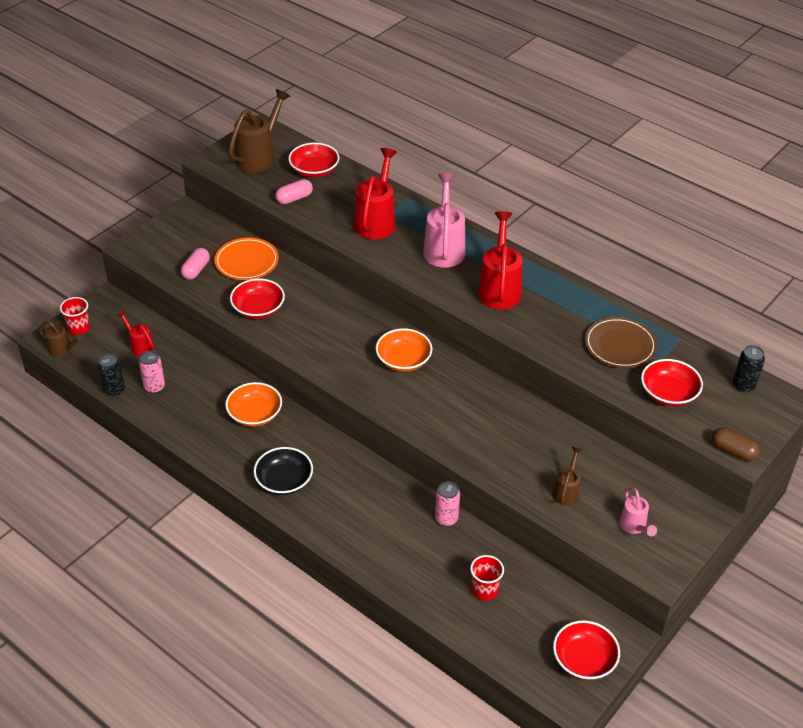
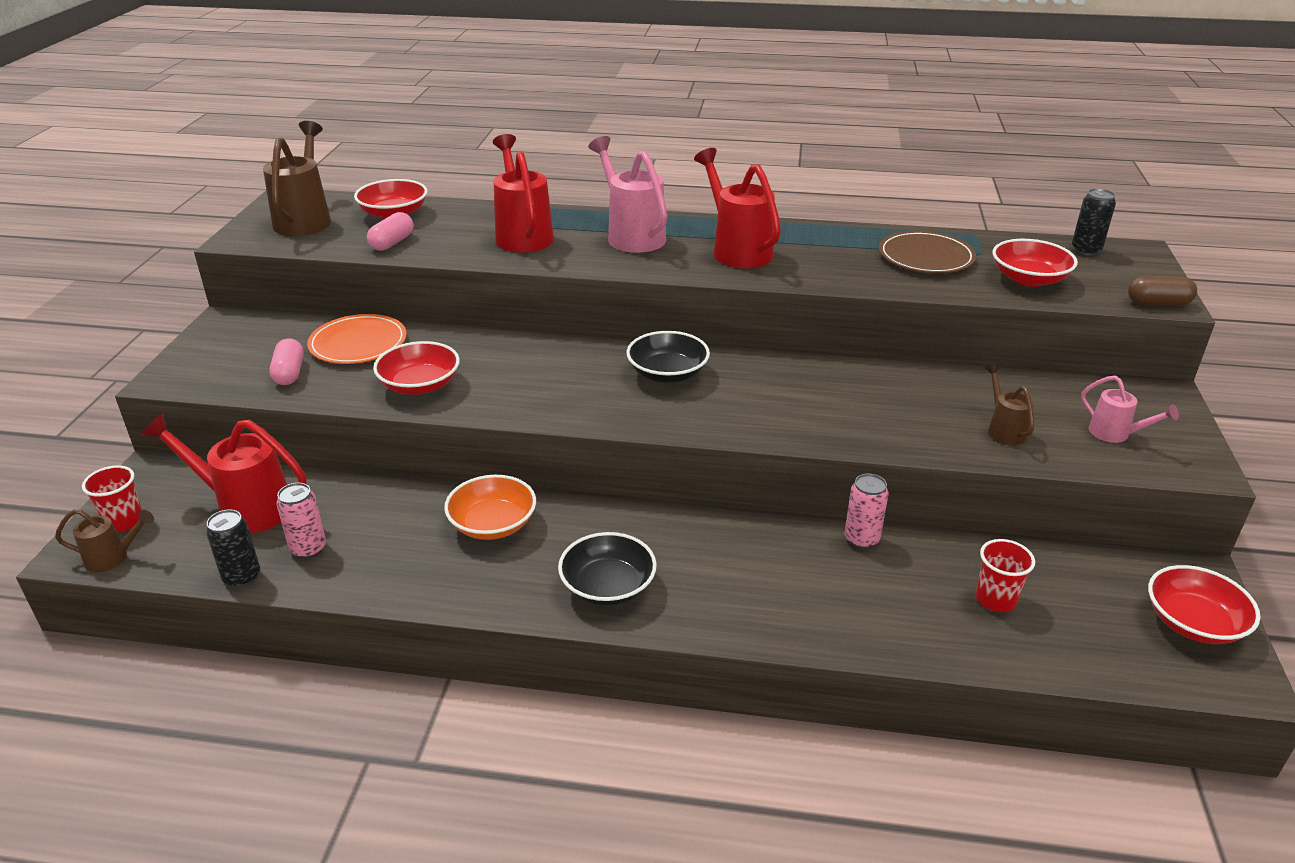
camera: 30 degrees left, 10 degrees down
red watering can [117,310,154,357] -> red watering can [141,414,306,533], size x1.85
orange bowl [376,328,432,372] -> black bowl [626,331,710,383]

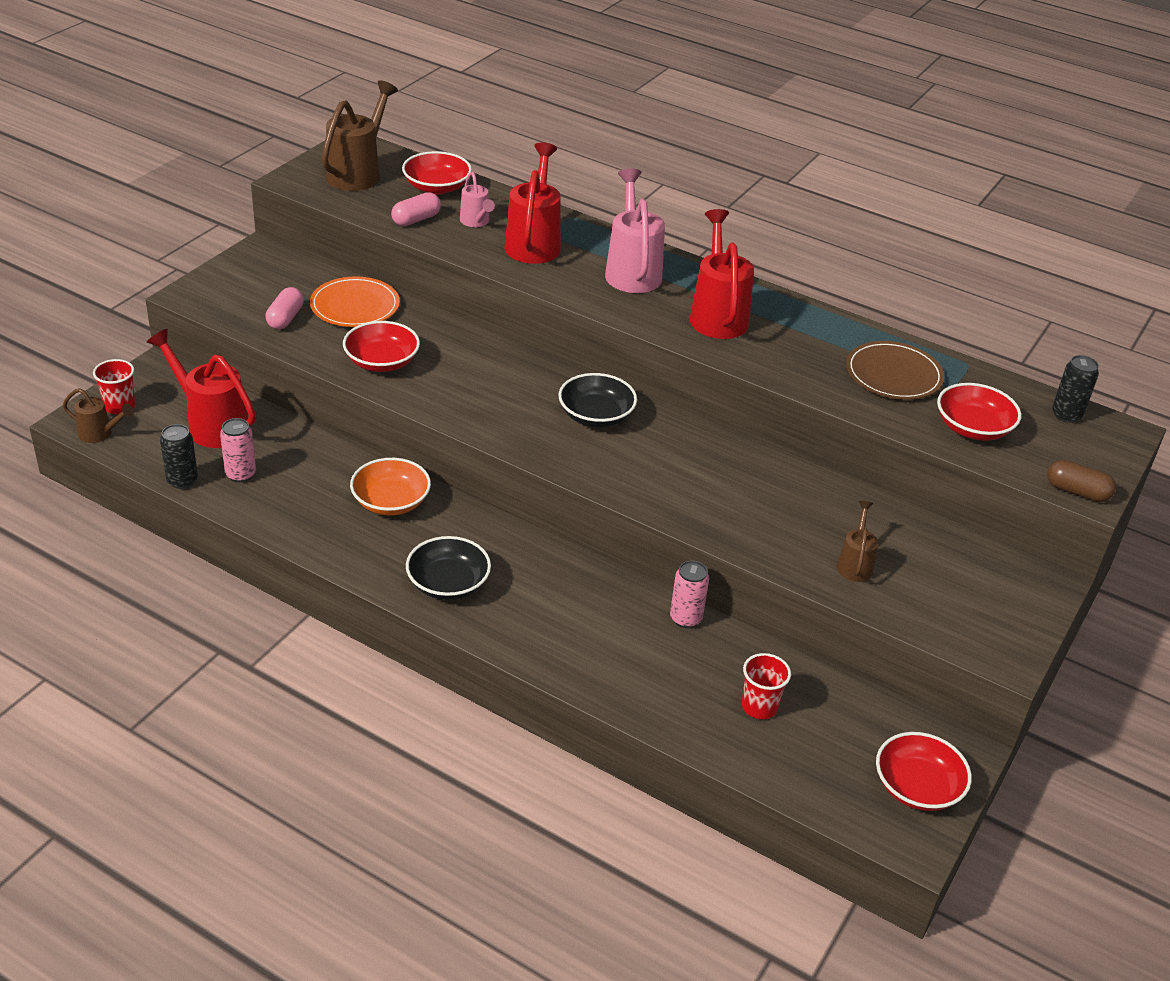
camera: 20 degrees right, 5 degrees up
pink watering can [1081,375,1179,443] -> pink watering can moved to [460,172,495,227]

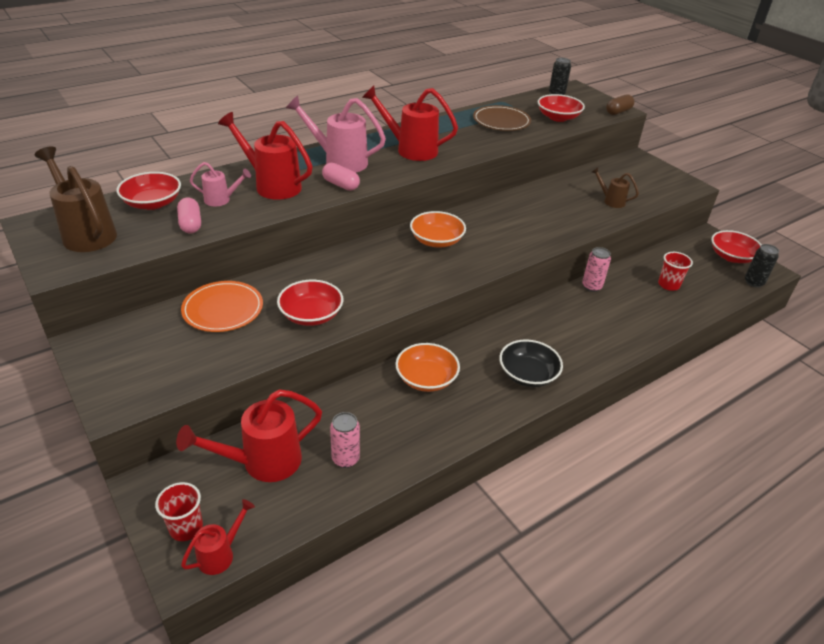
camera: 65 degrees left, 0 degrees up
brown watering can [63,388,134,443] -> red watering can [181,499,255,575]
black can [160,424,198,489] -> black can moved to [745,244,779,288]
pink capsule [265,287,304,329] -> pink capsule moved to [322,163,360,191]
black bowl [559,373,637,427] -> orange bowl [410,211,466,248]

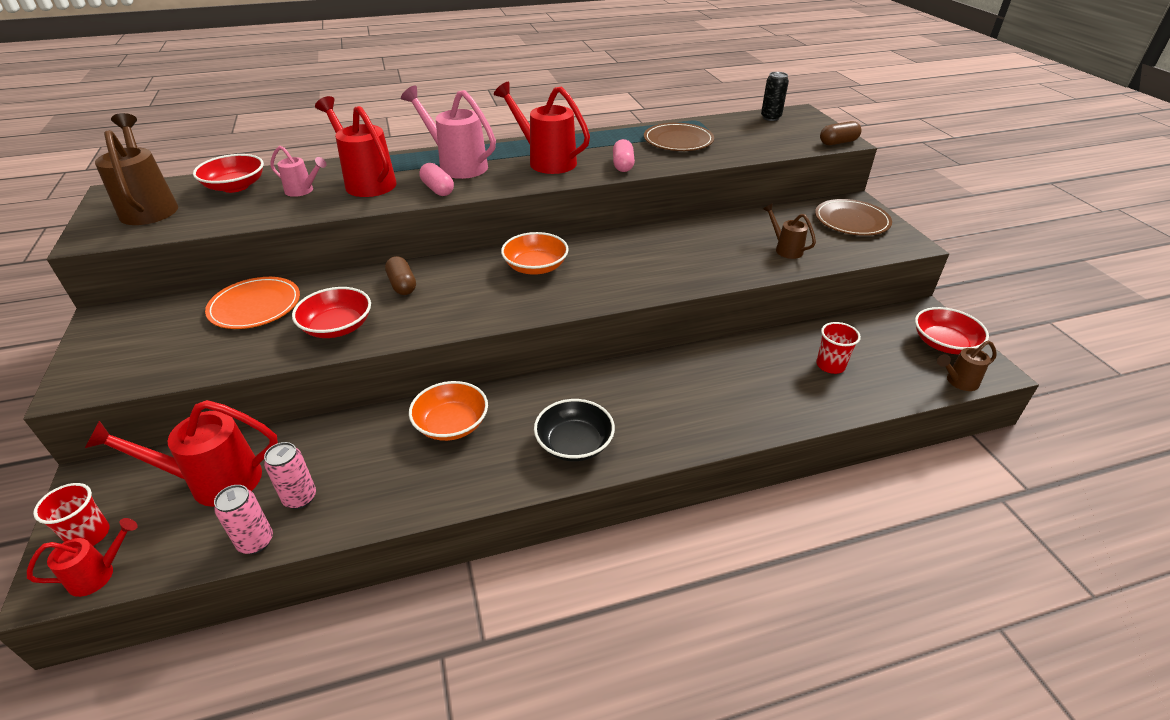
camera: 20 degrees right, 0 degrees up
pink capsule [177,198,201,233] -> pink capsule moved to [613,139,635,172]
red bowl [538,94,585,122] -> none
pink can [582,247,611,292] -> pink can moved to [214,485,273,554]
black can [745,244,779,288] -> brown watering can [937,340,997,391]
none -> brown capsule [385,256,416,295]
none -> brown plate [815,199,892,236]

